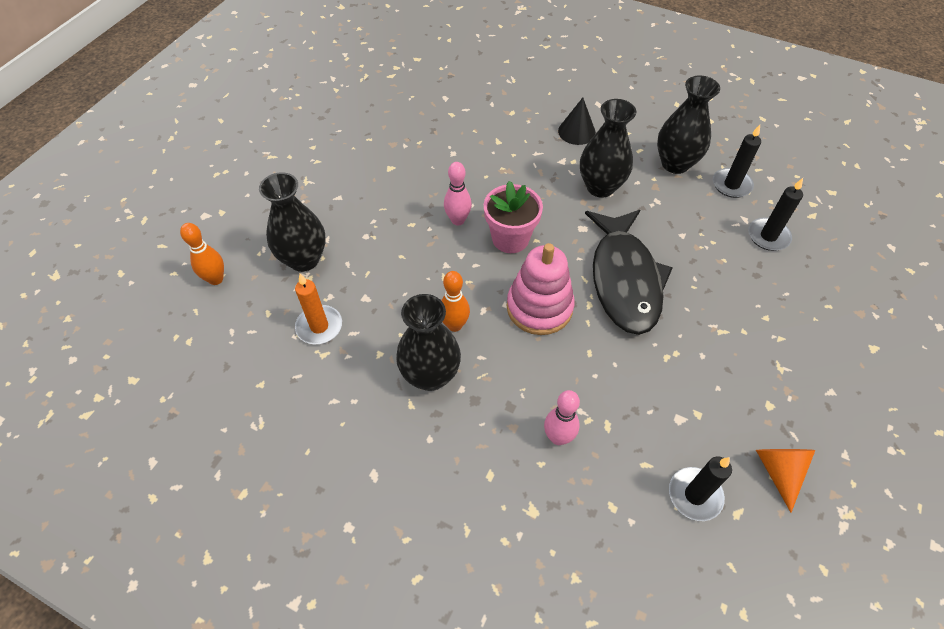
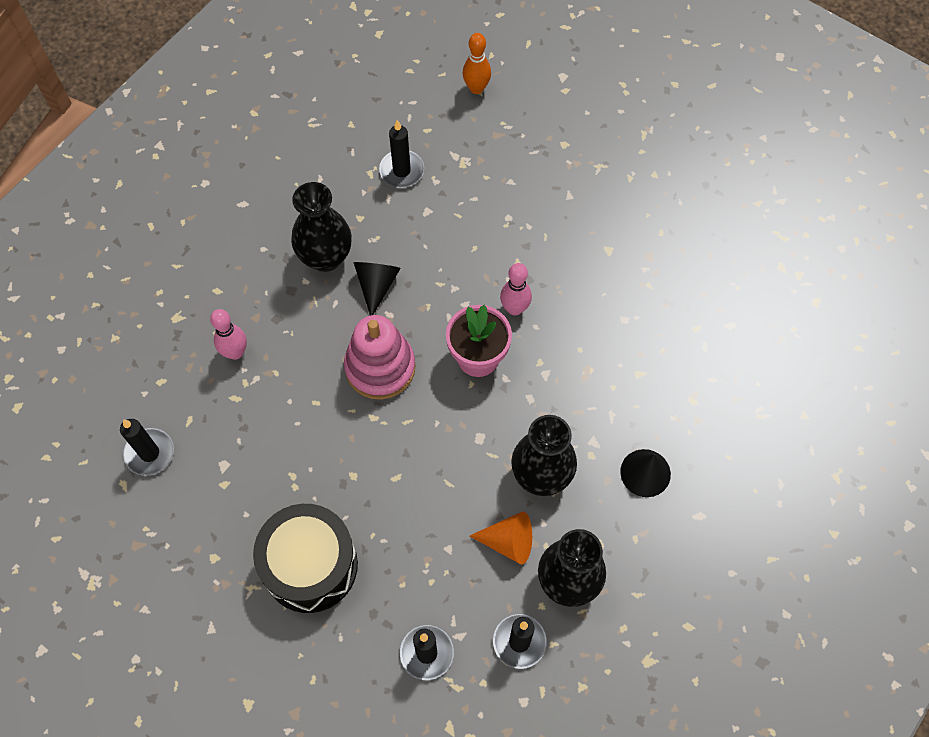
camera: 100 degrees right, 10 degrees up
black vase [259,172,326,272] -> none
orange candle [295,274,342,344] -> black candle [379,120,424,188]
orange bowling pin [441,271,470,332] -> black cone [354,262,401,316]
black fish [585,210,673,335] -> none
orange cone [756,449,815,513] -> orange cone moved to [470,511,532,564]
none -> black drum [253,504,358,613]

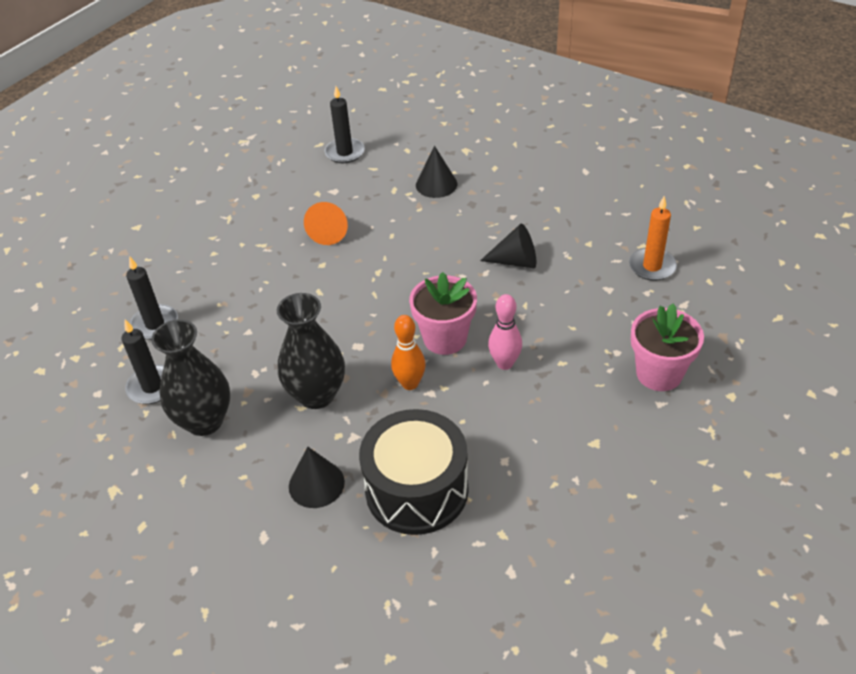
camera: 90 degrees right, 20 degrees down
pink bowling pin [210,309,247,360] -> black cone [416,146,457,198]
black drum [253,504,358,613] -> black drum moved to [359,409,468,535]
black vase [291,182,352,272] -> none
pink stacking toy [344,315,416,400] -> none
black candle [379,120,424,188] -> orange candle [629,196,677,281]
orange bowling pin [463,33,491,94] -> orange bowling pin moved to [391,315,426,390]
orange cone [470,511,532,564] -> orange cone moved to [304,202,348,245]
none -> pink flower pot [631,304,704,391]

